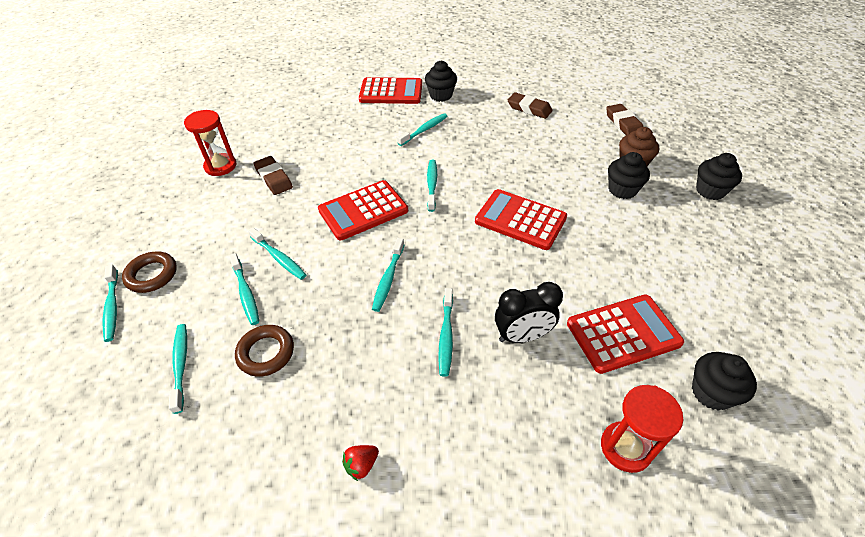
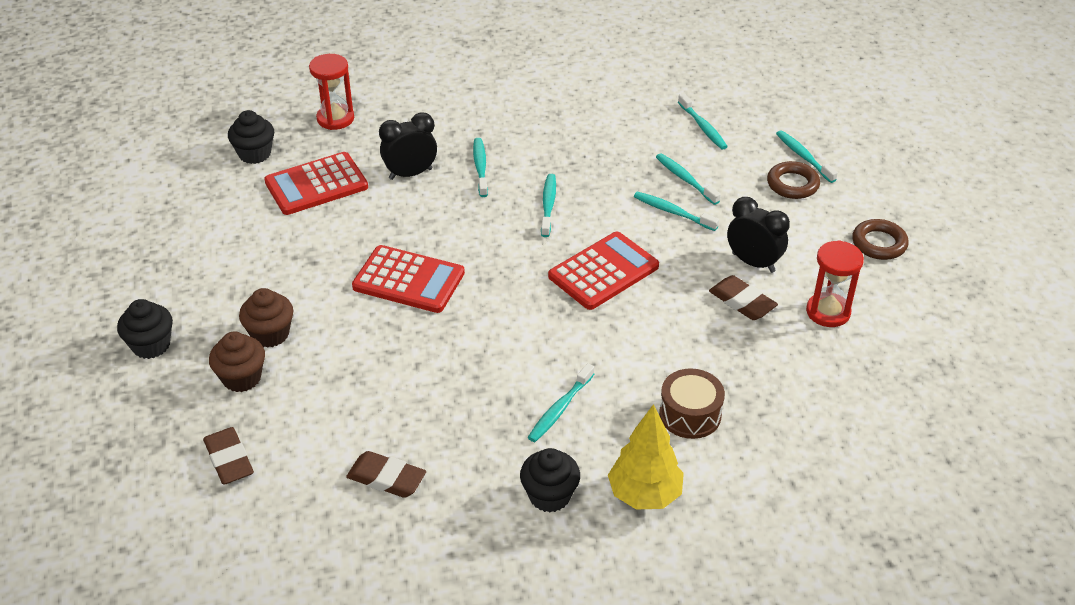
camera: 170 degrees right, 5 degrees down
brown ring [235,325,294,377] -> brown ring moved to [852,219,909,260]
red strawberry [342,445,379,481] -> none
red calculator [359,77,422,104] -> yellow tree [608,404,684,510]
turquoise toothbrush [427,160,437,212] -> none
black cupcake [608,152,650,199] -> brown cupcake [239,288,293,348]
none -> brown drum [659,368,725,439]
none -> black clock [727,197,790,273]

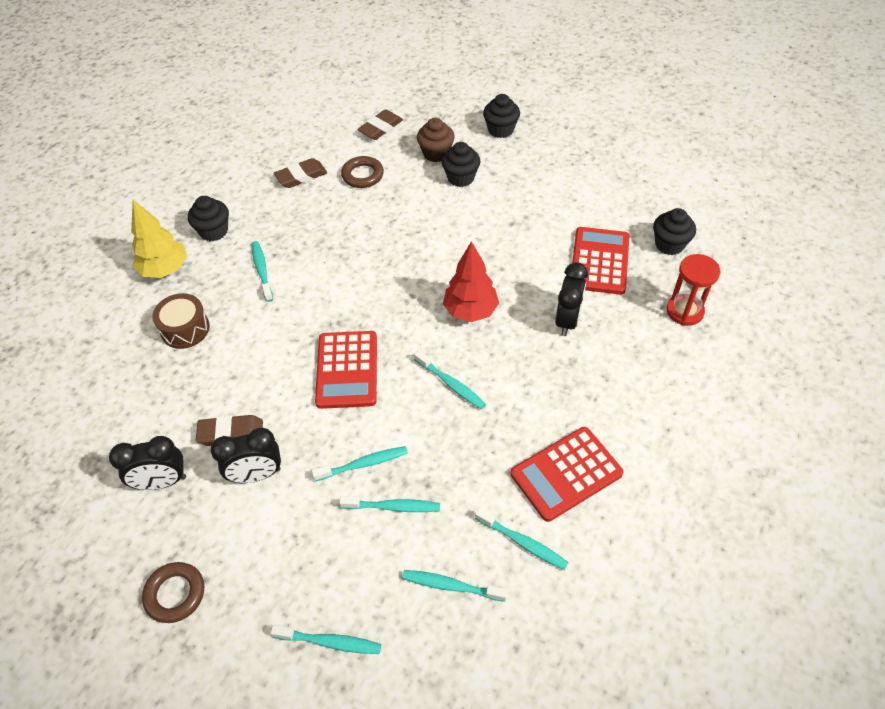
camera: 130 degrees right, 10 degrees up
brown eraser [203,427,254,485] -> brown eraser turned 60 degrees counterclockwise [357,109,403,140]
brown cupcake [239,288,293,348] -> black cupcake [442,142,480,187]
red calculator [352,245,465,313] -> red calculator moved to [511,427,624,522]
turquoise toothbrush [473,138,488,197] -> turquoise toothbrush moved to [475,508,569,570]
brown ring [767,161,820,199] -> brown ring moved to [341,156,384,188]
red hourglass [806,240,864,327] -> black clock [109,436,186,490]
none -> red tree [443,241,499,322]

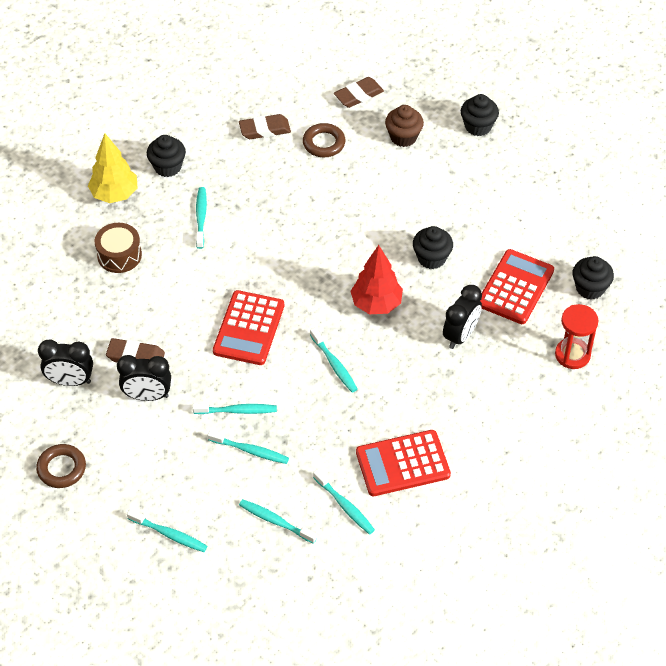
camera: 15 degrees right, 0 degrees up
black cupcake [442,142,480,187] -> black cupcake moved to [413,226,453,269]

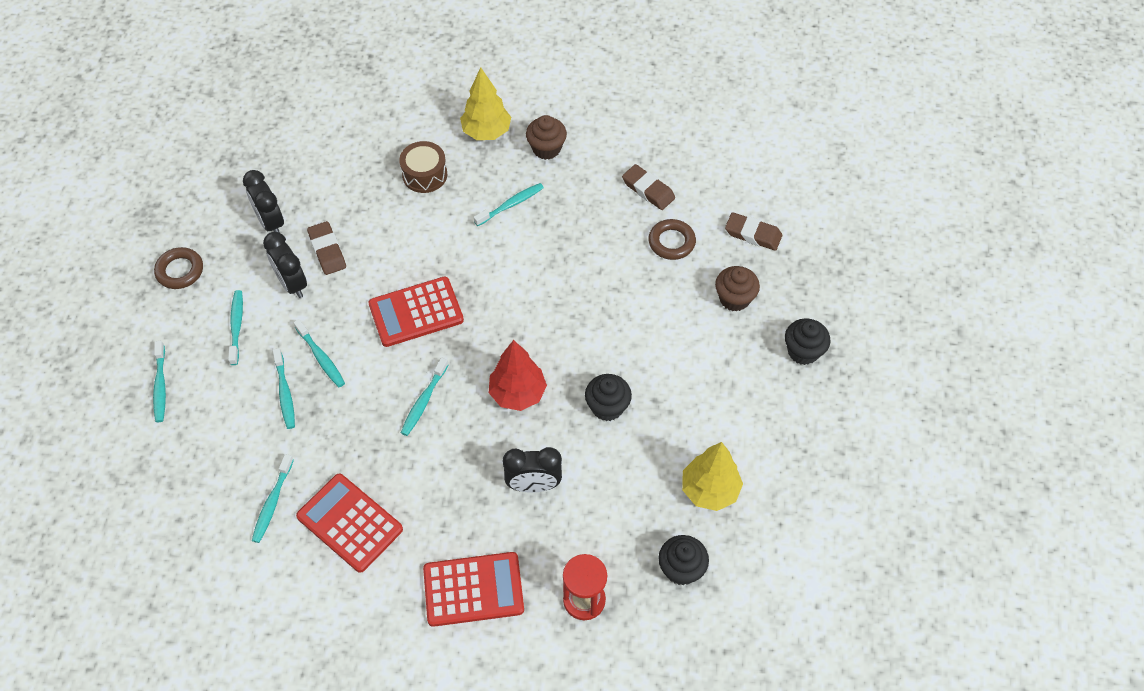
camera: 55 degrees right, 5 degrees up
black cupcake [147,135,186,177] -> brown cupcake [526,115,567,160]
turquoise toothbrush [239,499,317,544] -> turquoise toothbrush moved to [228,290,243,365]
red calculator [480,249,554,324] -> red calculator moved to [423,552,524,627]
none -> yellow tree [682,442,743,511]

